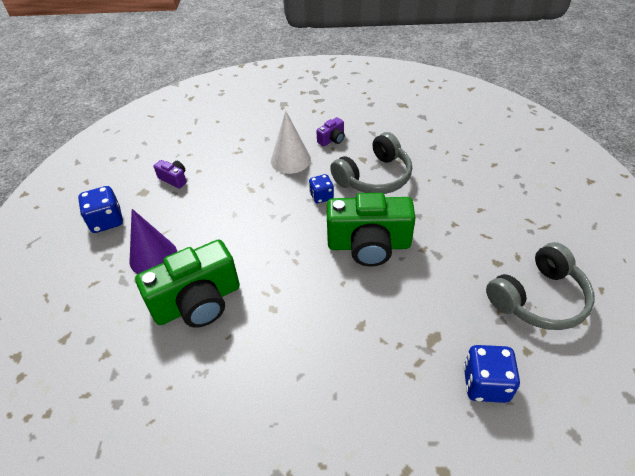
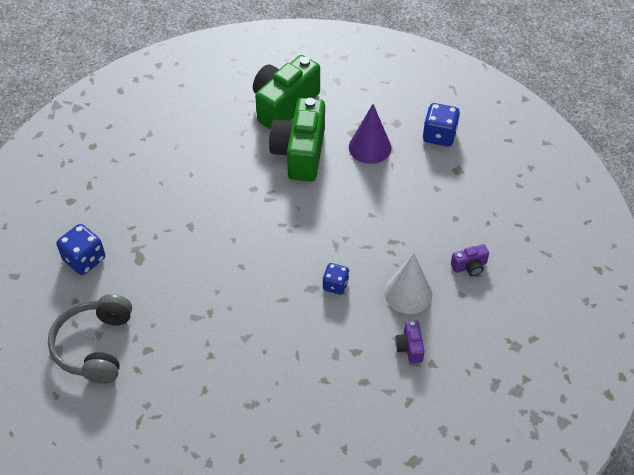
camera: 125 degrees right, 5 degrees up
purple camera [154,160,187,189] -> purple camera moved to [451,244,489,276]
green camera [327,193,415,267] -> green camera moved to [253,55,320,129]
grey headphones [330,132,412,194] -> none

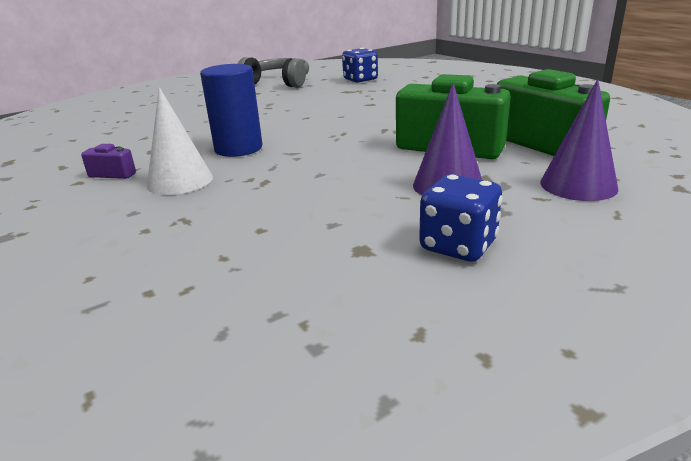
camera: 110 degrees right, 25 degrees down
blue dice [322,263,349,295] -> blue cylinder [200,64,263,157]
purple camera [451,244,489,276] -> none
none -> purple cone [540,79,619,201]

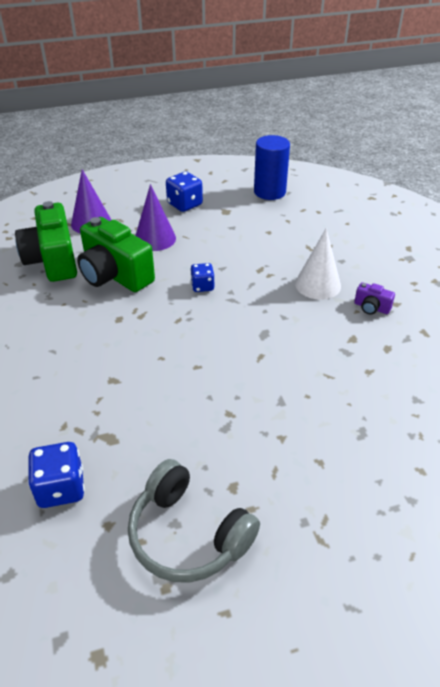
camera: 165 degrees left, 15 degrees up
blue cylinder [200,64,263,157] -> blue cylinder moved to [254,135,290,200]
none -> blue dice [190,263,214,292]

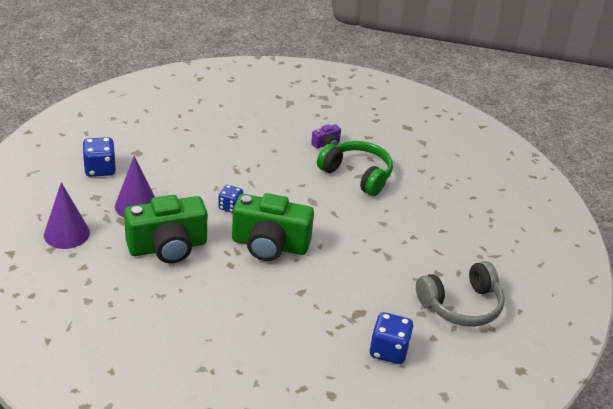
camera: 65 degrees left, 5 degrees down
green camera [15,201,77,282] -> green camera moved to [232,193,314,261]
blue cylinder [254,135,290,200] -> none
white cone [295,228,341,300] -> none
none -> green headphones [317,141,393,196]

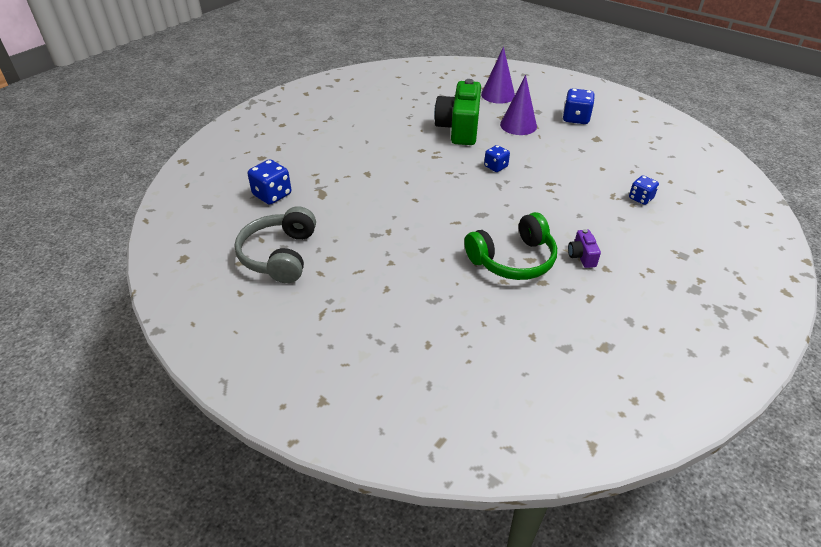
camera: 120 degrees right, 5 degrees up
green camera [232,193,314,261] -> none
none -> blue dice [629,176,659,205]

